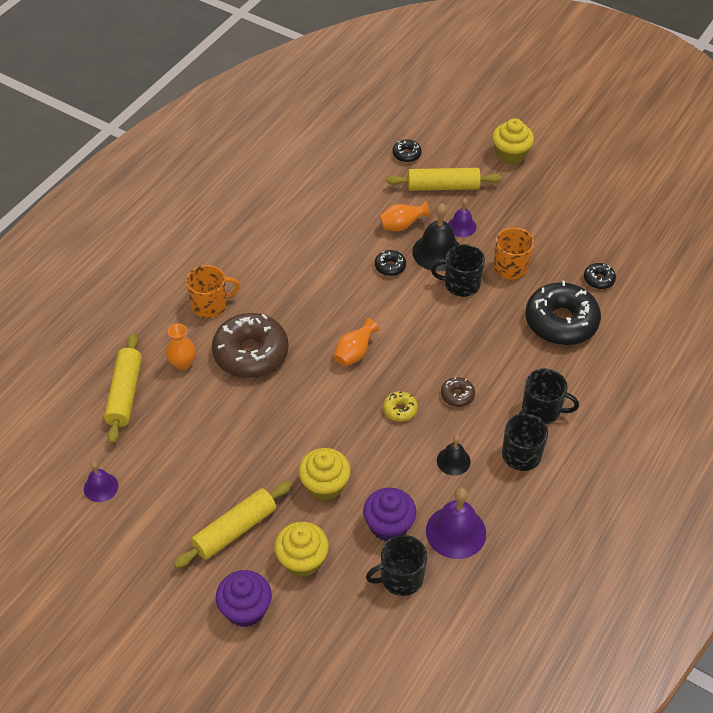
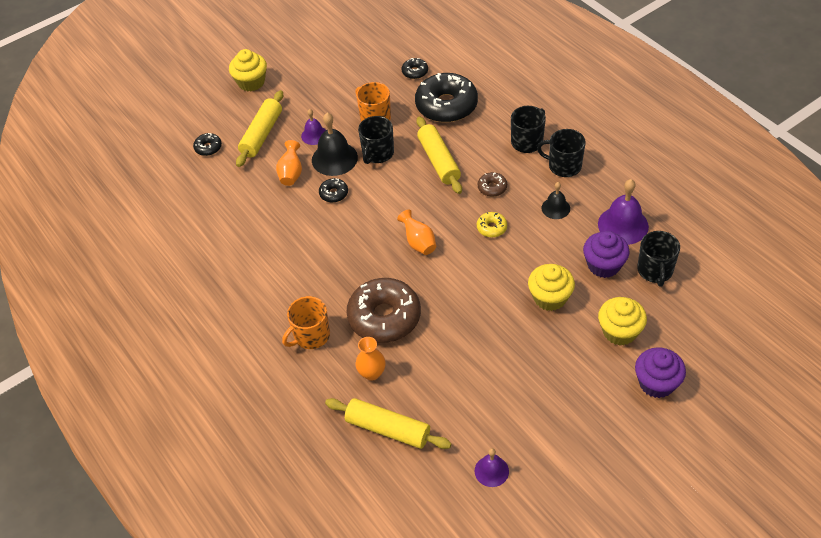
camera: 65 degrees left, 0 degrees up
yellow rolling pin [174,481,292,568] -> yellow rolling pin moved to [416,116,462,194]
orange mug [186,265,240,318] -> orange mug turned 135 degrees counterclockwise [282,296,330,349]

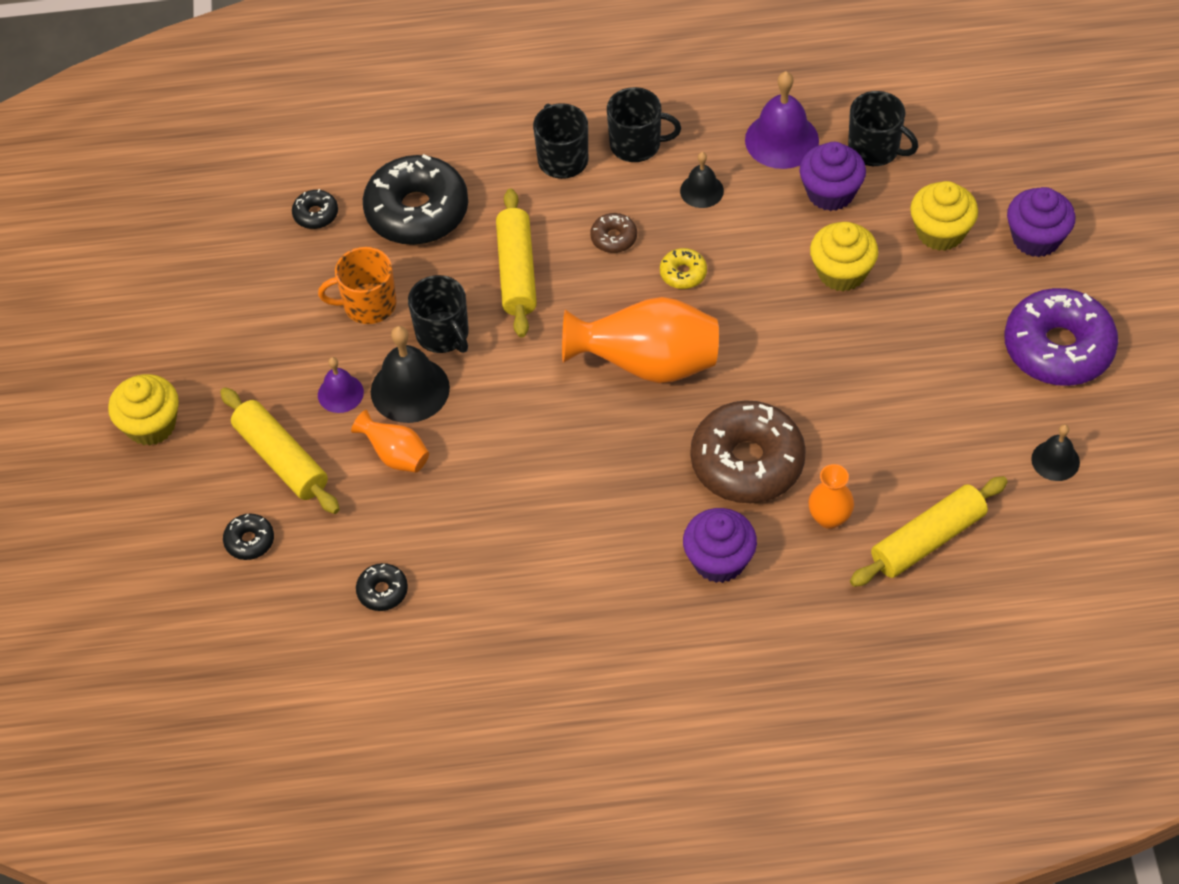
camera: 60 degrees left, 5 degrees up
orange mug [282,296,330,349] -> purple cupcake [683,508,757,583]
black donut [319,178,348,203] -> black donut moved to [356,563,408,611]
orange vase [397,210,436,255] -> orange vase [562,297,719,383], size x1.98
yellow rolling pin [416,116,462,194] -> yellow rolling pin turned 75 degrees clockwise [496,189,537,338]
purple bell [474,448,509,487] -> black bell [1031,424,1080,481]
black mug [537,129,586,177] -> black mug turned 135 degrees counterclockwise [607,87,681,162]
none -> purple donut [1004,288,1118,386]

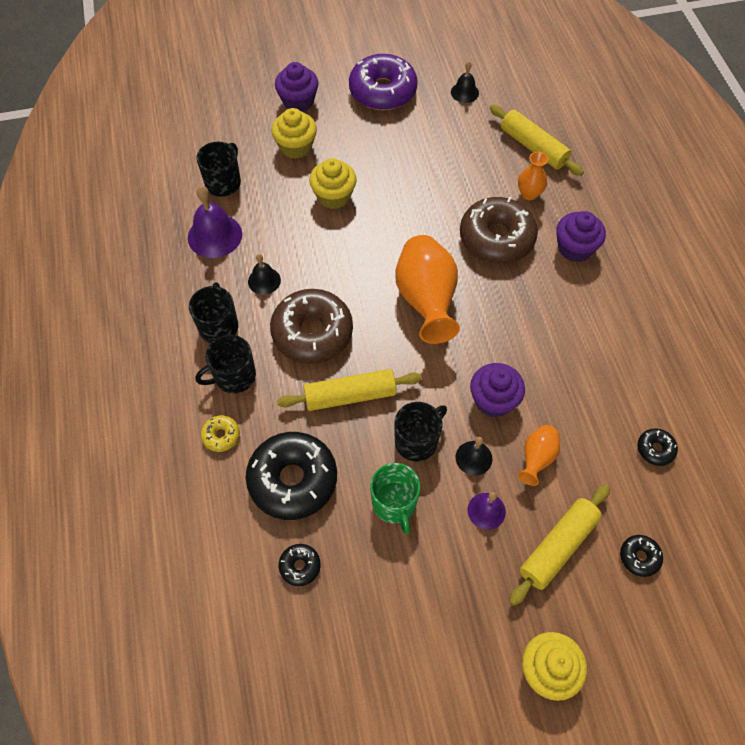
camera: 100 degrees left, 5 degrees up
orange mug [318,247,396,324] -> green mug [370,463,420,535]
black bell [371,326,450,423] -> black bell [456,437,493,476], size x0.58
brown donut [590,213,637,253] -> brown donut [270,289,353,364], size x2.27
yellow donut [660,248,707,289] -> yellow donut moved to [201,415,240,452]
purple cupcake [800,142,866,211] -> purple cupcake moved to [470,363,525,417]

